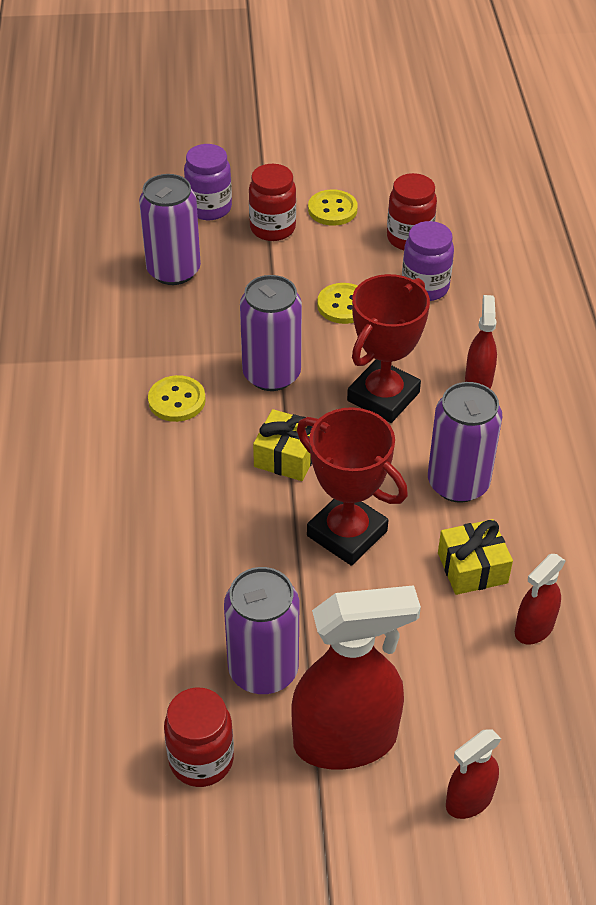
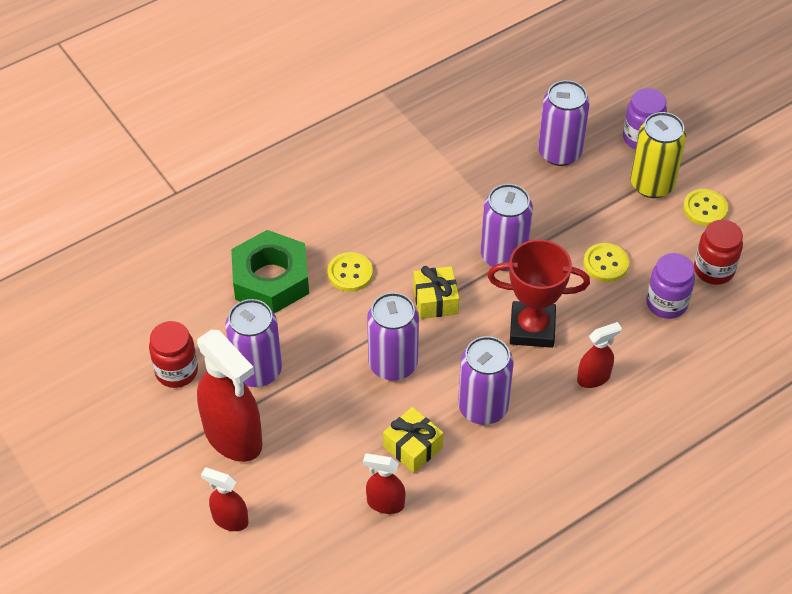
camera: 60 degrees right, 5 degrees up
yellow button [148,375,206,422] -> yellow button moved to [328,252,373,292]
red jar [249,164,296,241] -> yellow can [630,112,686,198]
red trophy [297,407,408,566] -> purple can [367,292,419,381]
none -> green nut [231,230,309,313]

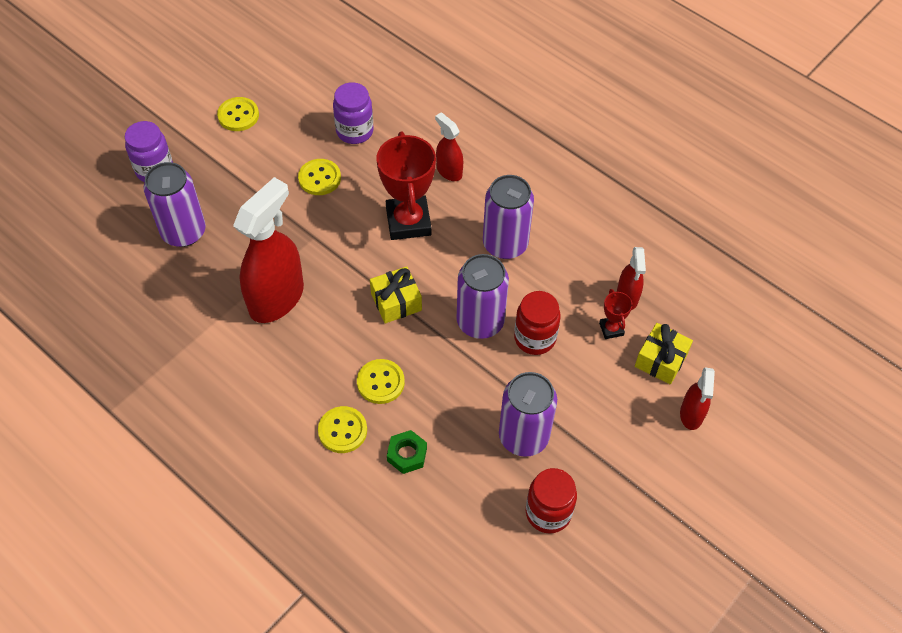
camera: 105 degrees left, 5 degrees up
red spray bottle [197,330,262,462] -> red spray bottle moved to [233,177,304,323]
green nut [231,230,309,313] -> green nut [387,430,427,474], size x0.46
yellow gift [383,407,443,473] -> yellow gift moved to [635,323,693,385]
purple can [481,184,533,271] -> none
yellow can [630,112,686,198] -> none
red jar [694,219,743,285] -> red jar moved to [514,291,561,355]
none -> yellow button [318,406,367,453]
none -> red trophy [599,289,632,339]

